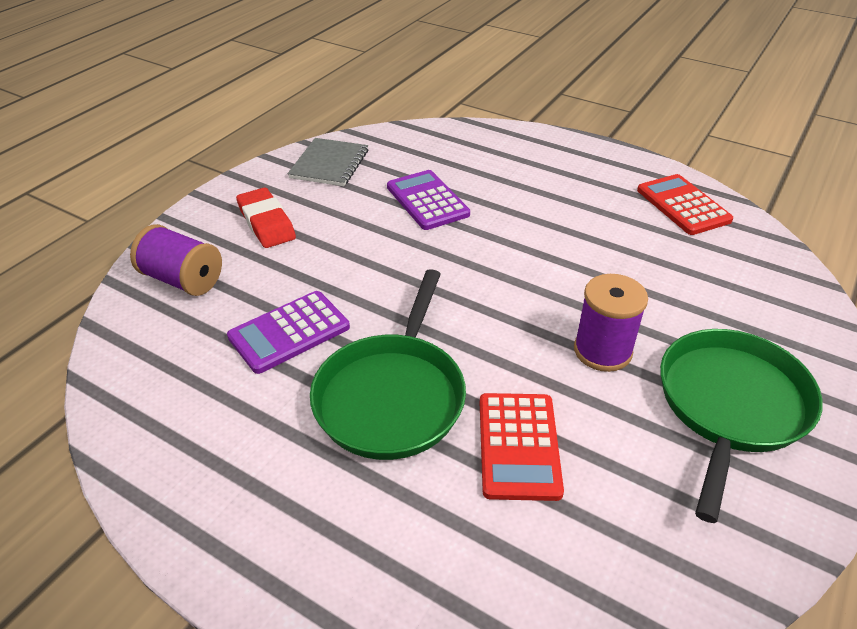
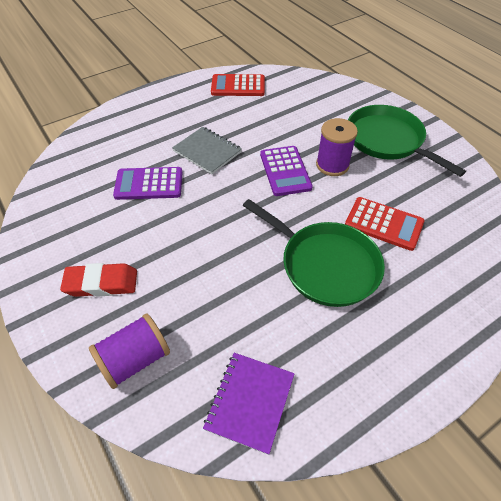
camera: 65 degrees left, 10 degrees up
purple calculator [227,291,350,374] -> purple calculator moved to [260,146,313,196]
grey notebook [287,138,368,186] -> grey notebook moved to [172,127,242,174]
none -> purple notebook [203,353,295,455]

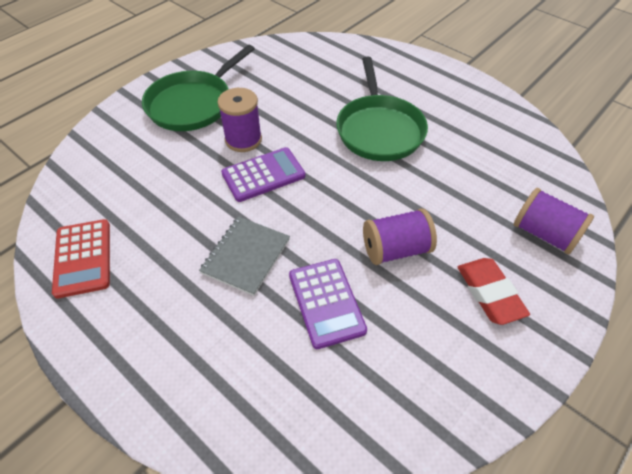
camera: 105 degrees left, 0 degrees up
purple notebook [203,353,295,455] -> none
green pan [243,199,385,307] -> green pan turned 150 degrees clockwise [336,57,428,161]
red calculator [345,197,424,251] -> none
none -> purple spool [363,208,437,265]

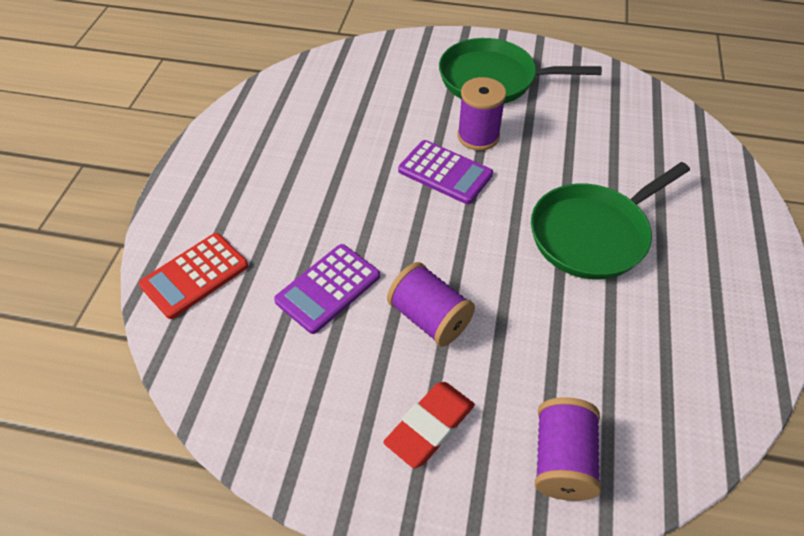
camera: 60 degrees right, 0 degrees up
red calculator [52,219,110,298] -> red calculator moved to [139,233,249,319]
grey notebook [199,216,290,296] -> none

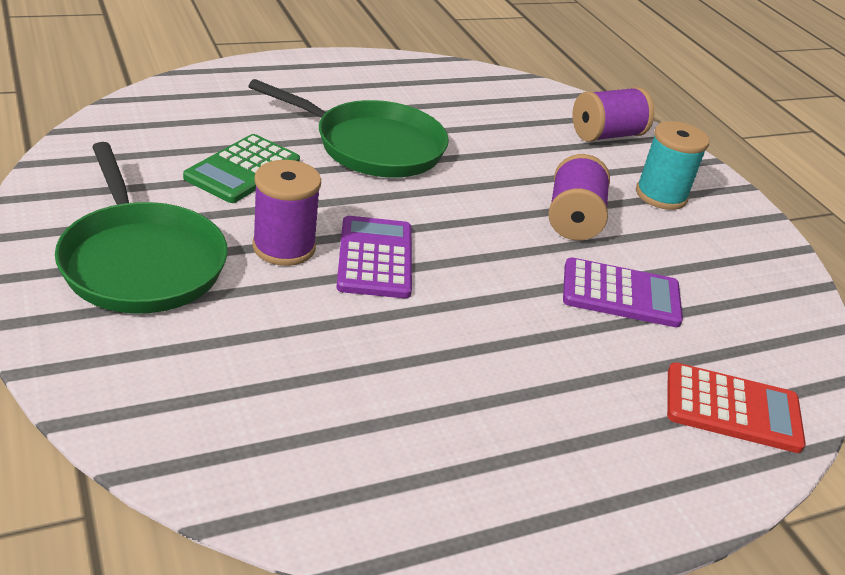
camera: 130 degrees left, 15 degrees down
red eraser [383,382,475,468] -> turquoise spool [636,121,709,210]
none -> green calculator [183,134,300,203]

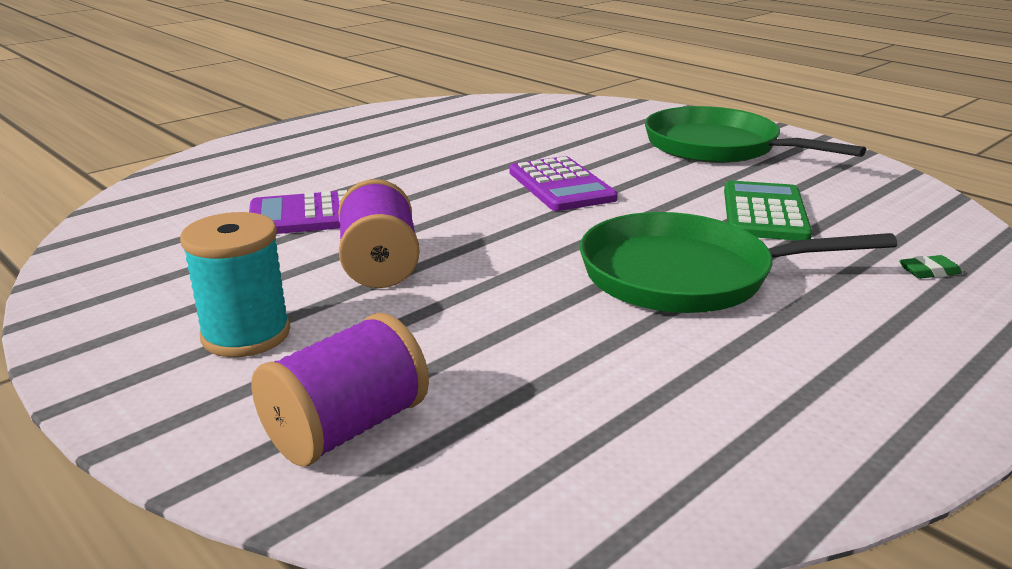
camera: 165 degrees right, 10 degrees down
purple spool [252,160,321,266] -> none
red calculator [667,363,806,453] -> none
none -> green eraser [899,255,962,279]

